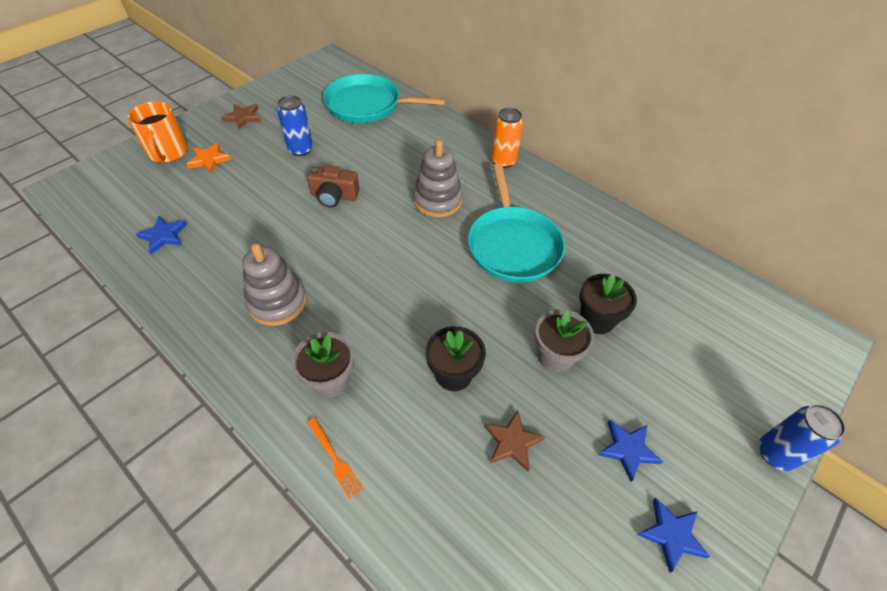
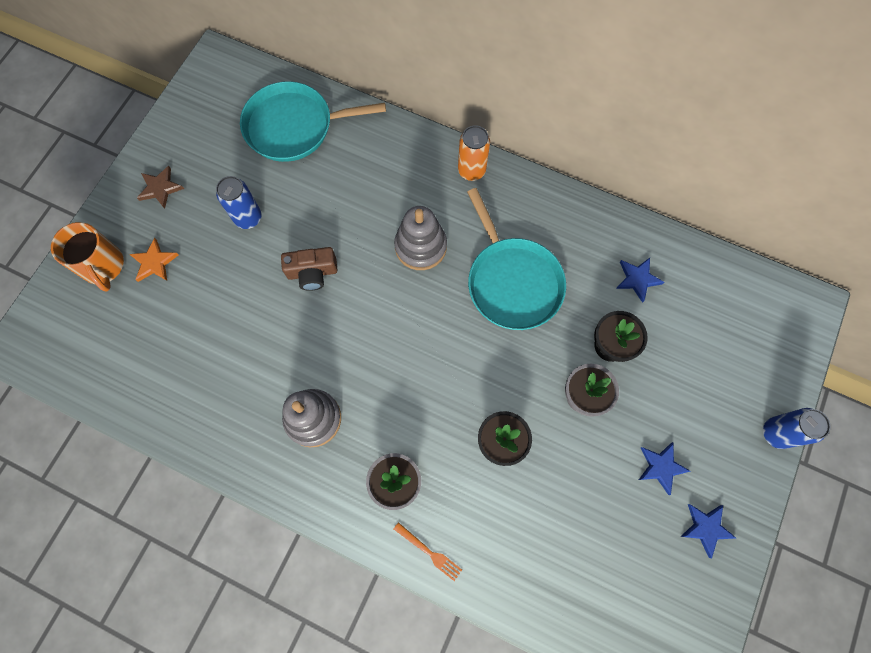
camera: 15 degrees left, 20 degrees up
blue star [136,216,187,254] -> blue star moved to [616,258,665,303]
brown star [484,410,545,472] -> none

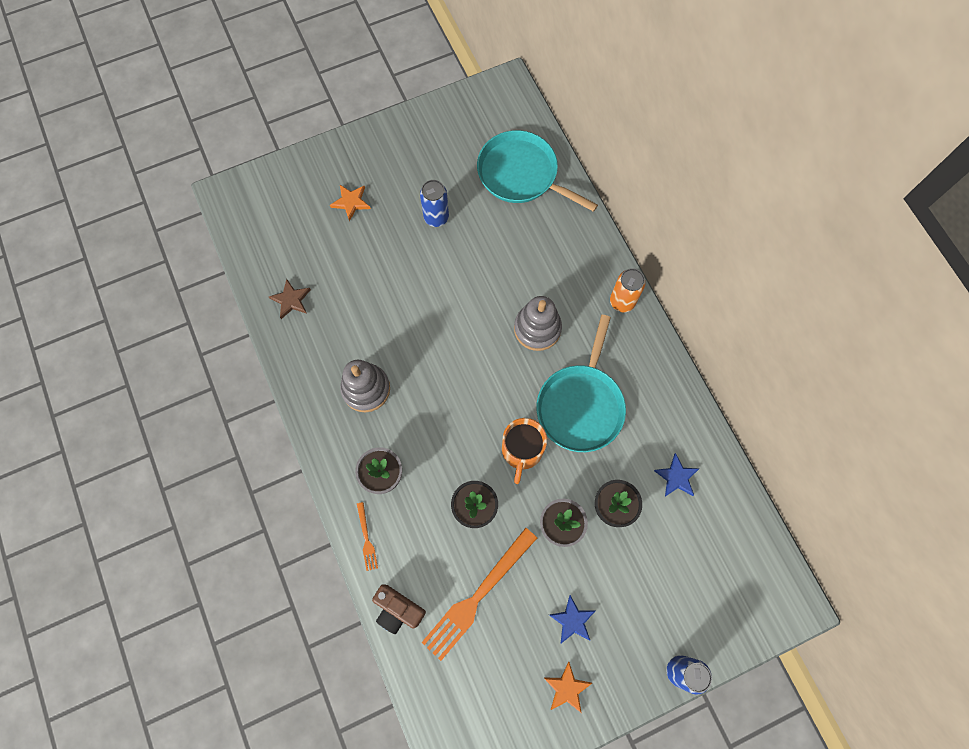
camera: 40 degrees right, 0 degrees up
orange mug [51,222,124,292] -> orange mug moved to [502,418,547,484]
brown star [137,166,184,209] -> brown star moved to [268,279,311,319]
brown camera [281,247,337,291] -> brown camera moved to [372,584,426,634]
blue star [680,504,736,558] -> orange star [544,662,592,712]
none -> orange fork [421,528,537,661]

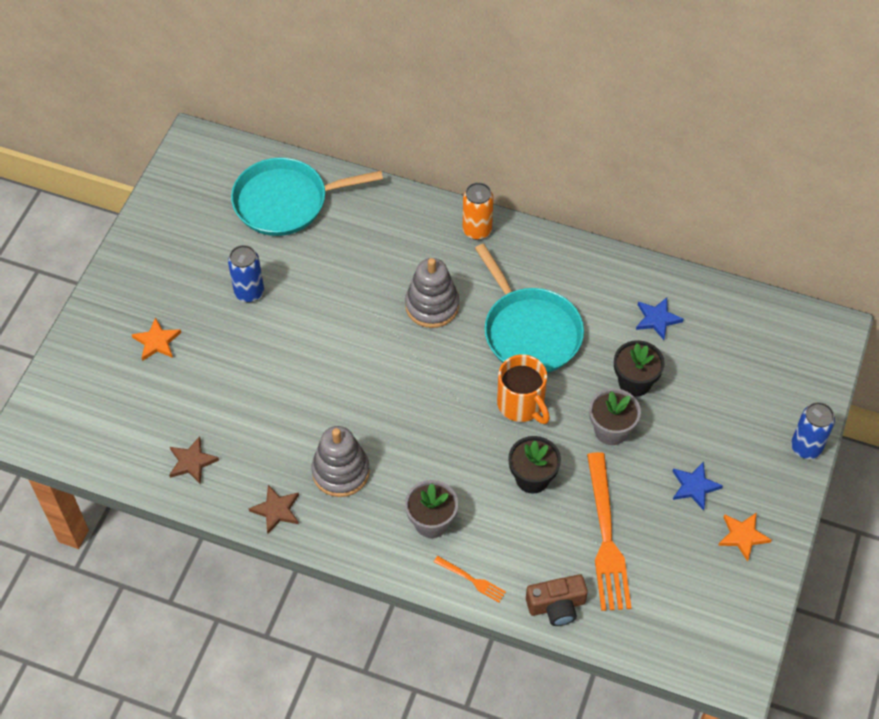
camera: 45 degrees left, 15 degrees down
none -> brown star [249,485,299,534]

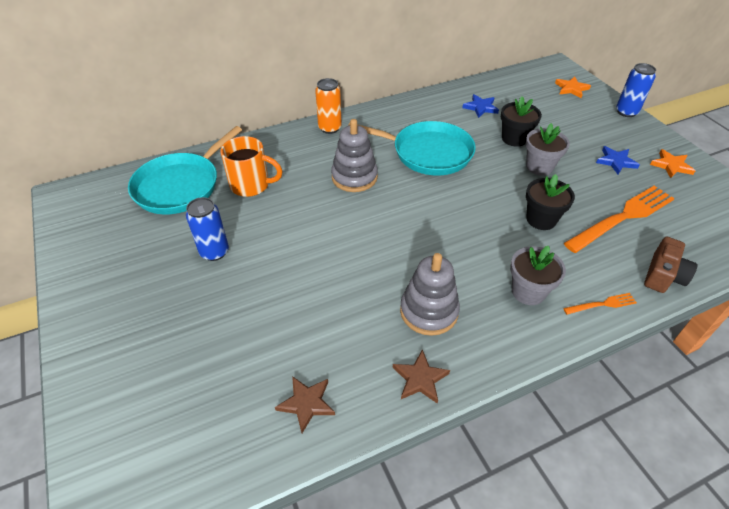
camera: 45 degrees left, 10 degrees down
orange star [131,317,181,361] -> orange star moved to [555,77,591,98]
orange mug [497,354,550,424] -> orange mug moved to [220,136,283,197]
orange fork [587,452,631,611] -> orange fork turned 75 degrees counterclockwise [564,186,675,253]

